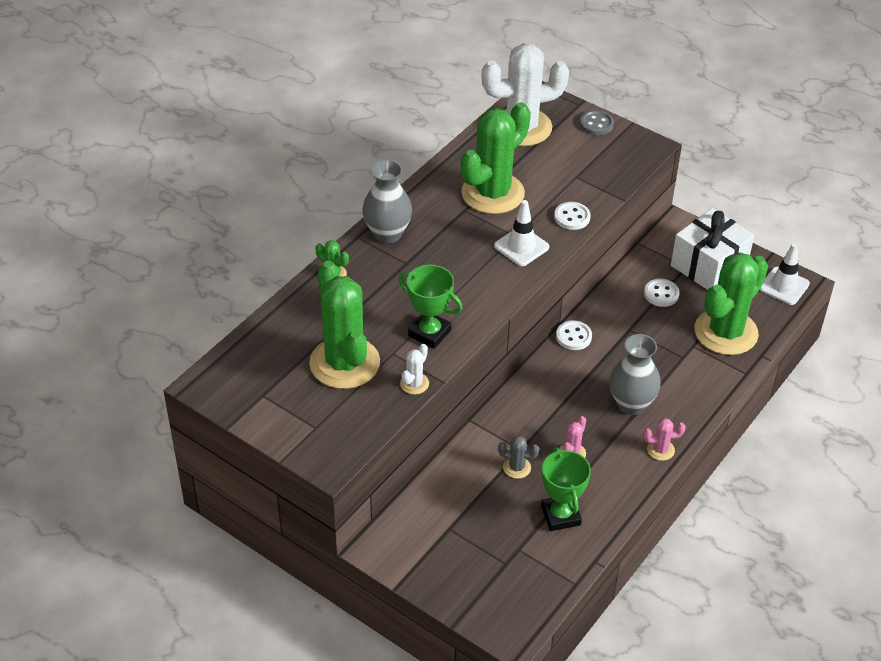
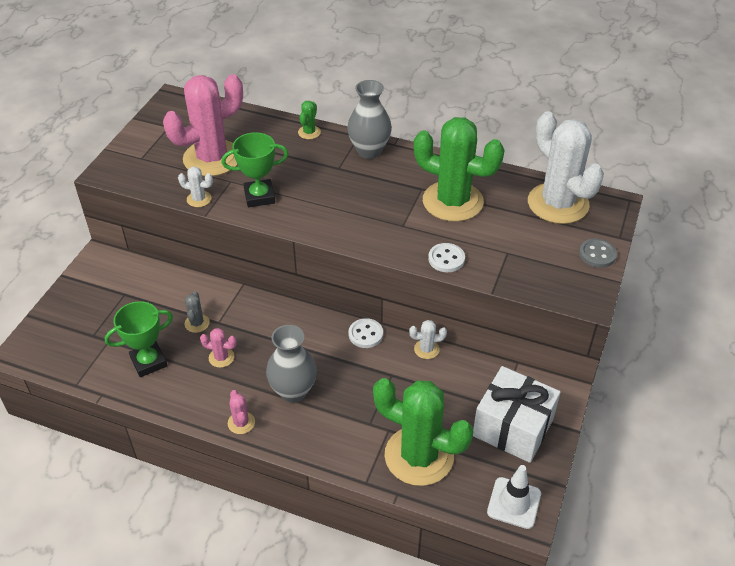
camera: 75 degrees right, 0 degrees up
green cactus [309,261,380,389] -> pink cactus [163,74,243,176]
green trophy [399,265,463,349] -> green trophy turned 60 degrees clockwise [221,132,288,207]
white traffic cone [494,200,549,266] -> none
white button [644,279,680,307] -> none
none -> white cactus [409,320,447,359]

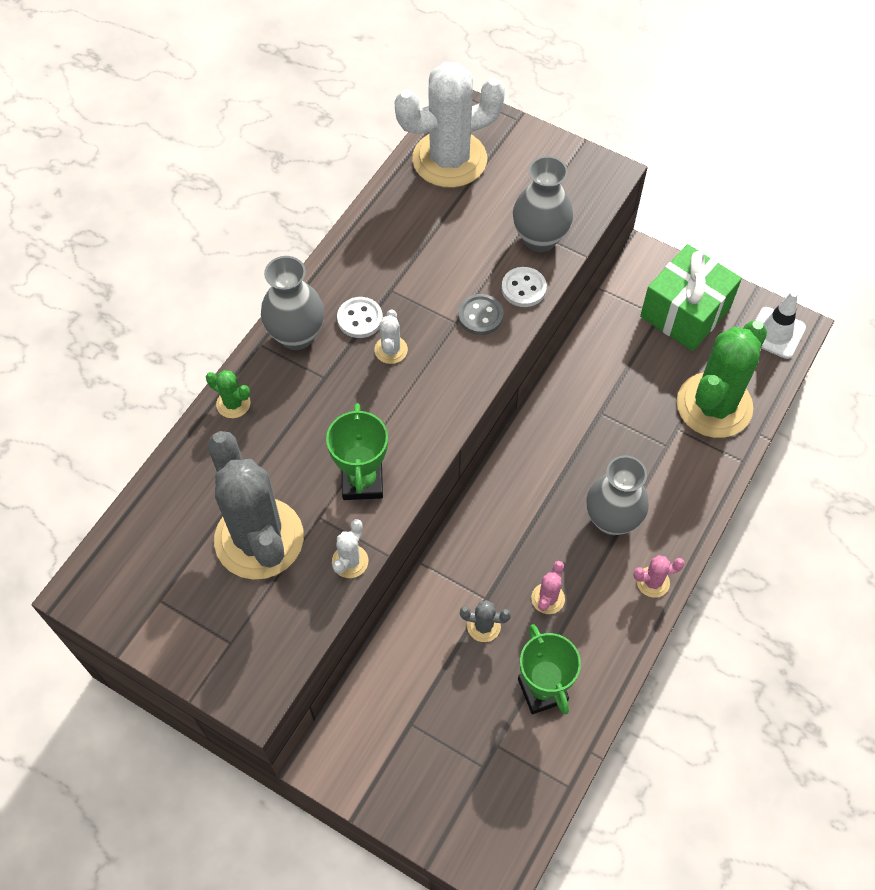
camera: 80 degrees left, 15 degrees up
pink cactus [163,74,243,176] -> grey cactus [208,431,304,579]
white button [348,318,383,348] -> white button moved to [337,297,383,338]
white cactus [409,320,447,359] -> white cactus moved to [374,309,408,364]
green cactus [414,117,504,222] -> none
white gift [473,366,561,463] -> green gift [640,244,742,351]
grey button [579,239,617,268] -> grey button moved to [458,294,504,335]
none -> grey vase [513,156,573,252]

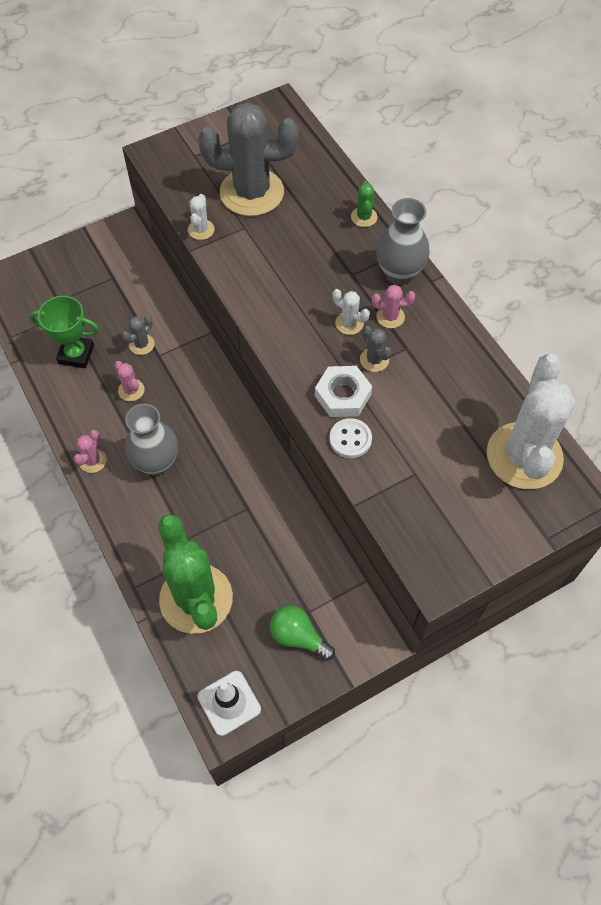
camera: 120 degrees right, 0 degrees up
green cactus [206,370,251,418] -> green cactus turned 60 degrees counterclockwise [351,181,378,227]
green trophy [326,403,388,500] -> none
white cactus [332,519,368,578] -> white cactus turned 45 degrees clockwise [188,194,215,240]
white button [337,297,383,338] -> pink cactus [372,285,415,328]
grey button [458,294,504,335] -> white nut [315,366,372,417]
grey vase [513,156,573,252] -> none
green gift [640,244,742,351] -> green light bulb [270,606,335,661]
none -> grey cactus [360,326,391,372]

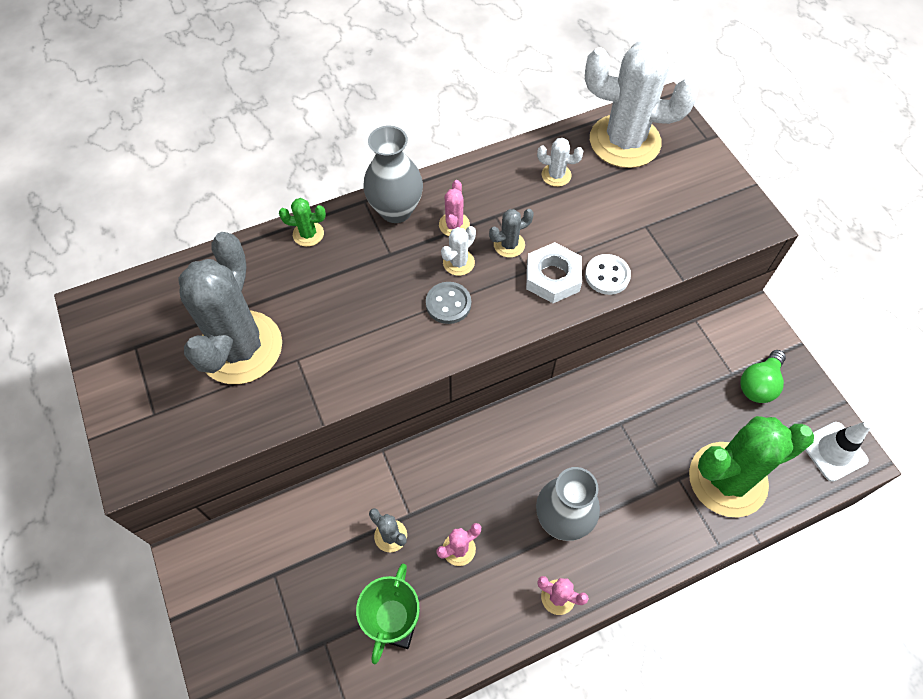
camera: 85 degrees left, 0 degrees up
white cactus [188,194,215,240] -> white cactus moved to [537,138,583,187]
none -> grey button [426,282,471,324]

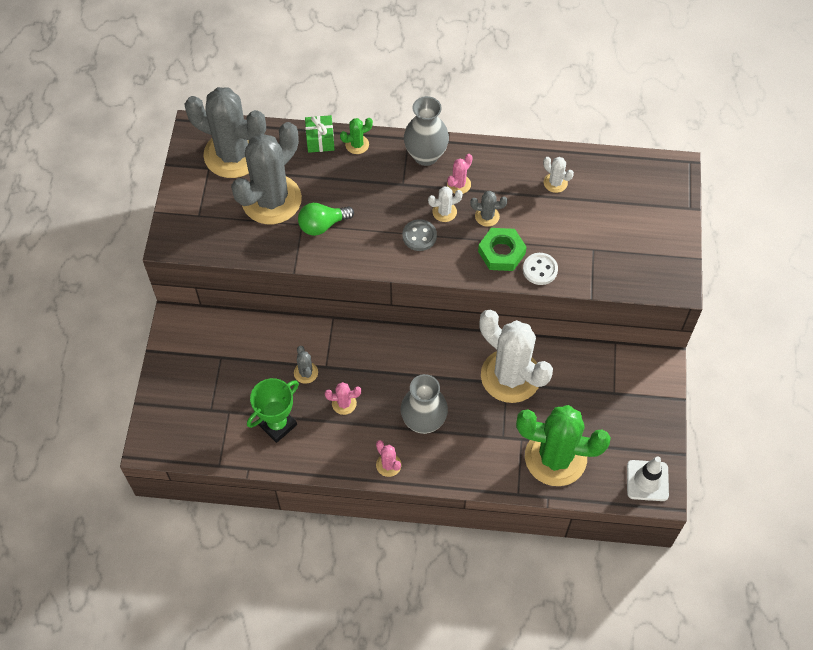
camera: 30 degrees right, 0 degrees up
green cactus [279,198,326,247] -> green cactus turned 60 degrees counterclockwise [340,118,373,154]
white nut [526,242,582,303] -> green nut [478,228,527,271]
white cactus [585,40,699,168] -> white cactus moved to [479,310,553,403]
green light bulb [740,350,786,403] -> green light bulb moved to [298,203,354,236]
none -> grey cactus [185,87,266,178]
none -> green gift [305,115,335,153]

